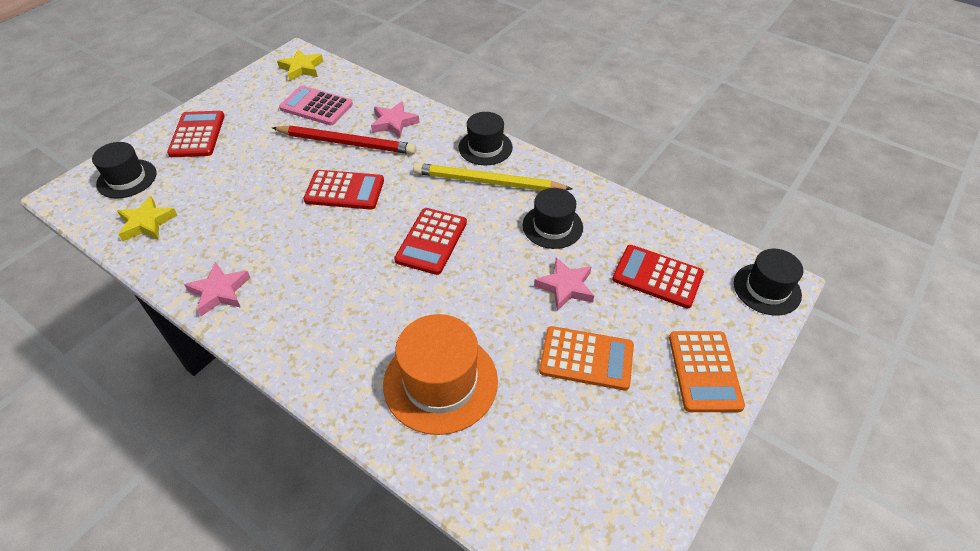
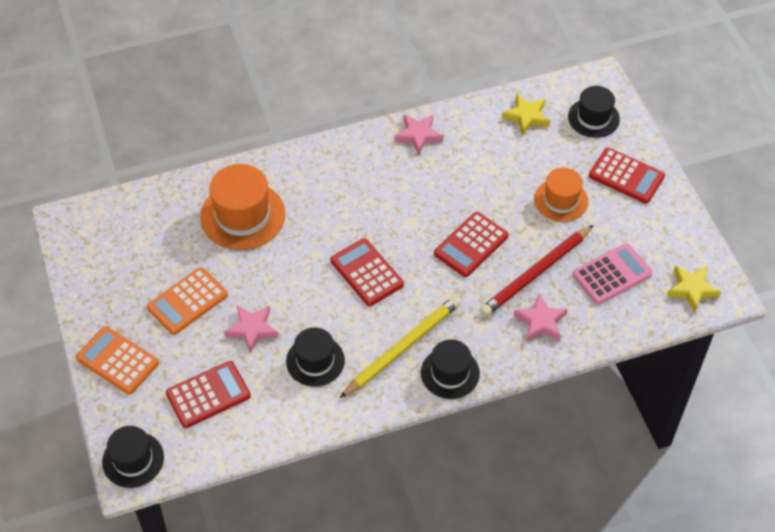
camera: 125 degrees right, 5 degrees up
none -> orange hat [534,168,588,222]

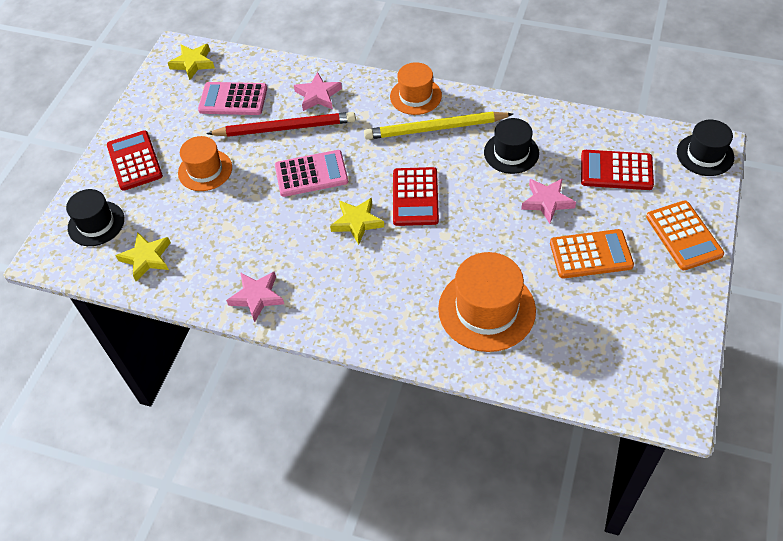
camera: 140 degrees left, 0 degrees up
black hat [421,339,480,399] -> orange hat [390,62,442,115]
red calculator [434,212,508,277] -> pink calculator [275,150,348,197]
none -> yellow star [330,198,384,245]

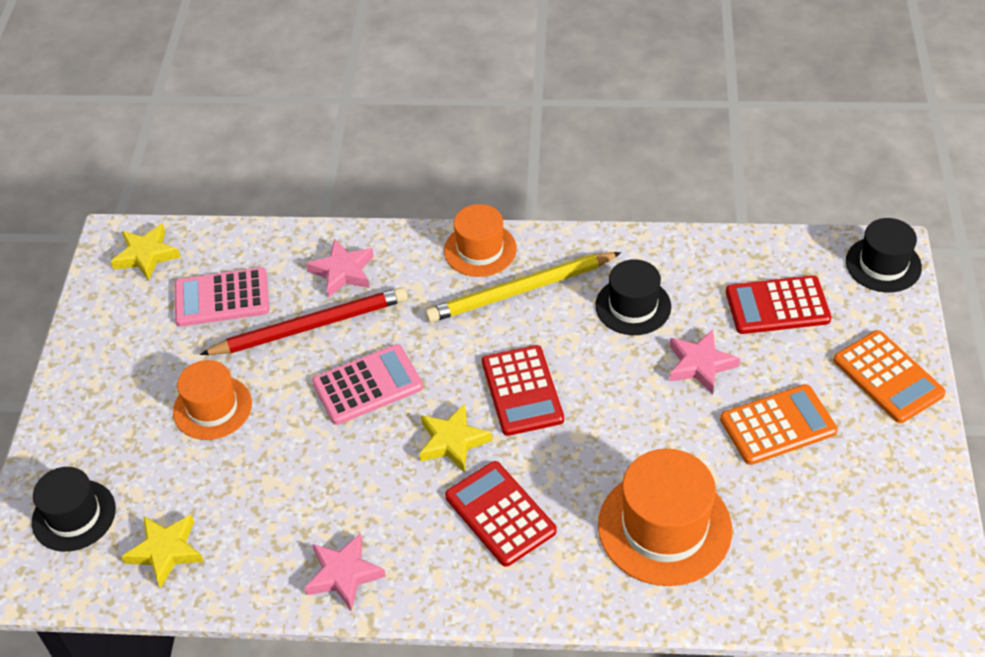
camera: 15 degrees left, 5 degrees down
red calculator [107,130,163,191] -> red calculator moved to [445,461,557,567]

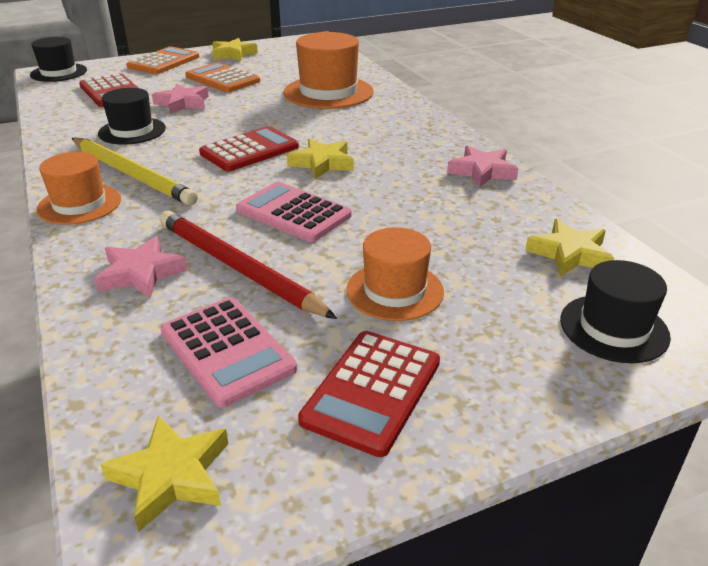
camera: 120 degrees left, 15 degrees down
red calculator [445,461,557,567] -> red calculator moved to [298,331,440,457]
none -> yellow star [212,38,258,61]

